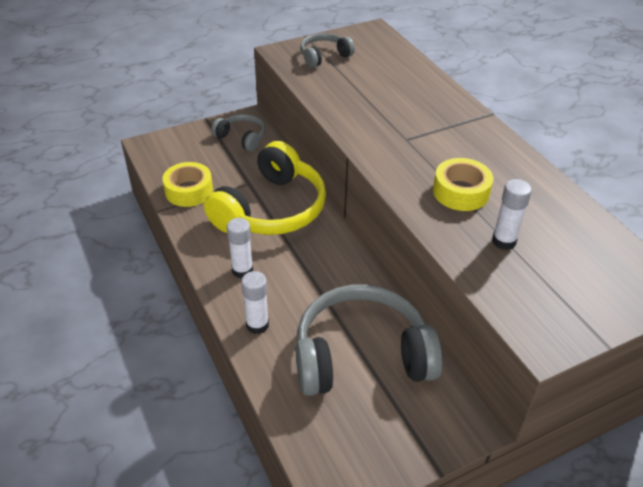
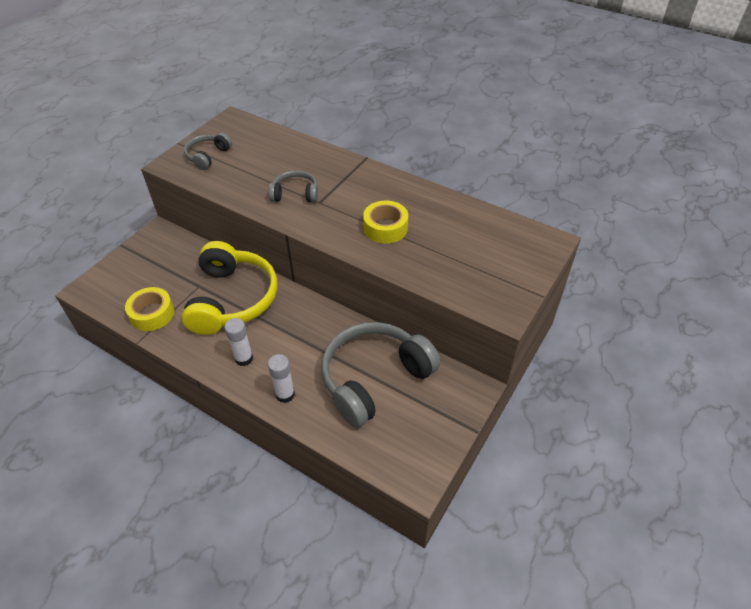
camera: 30 degrees left, 5 degrees up
grey headphones [211,114,265,151] -> grey headphones moved to [268,170,318,203]
white glue stick [492,179,532,250] -> none

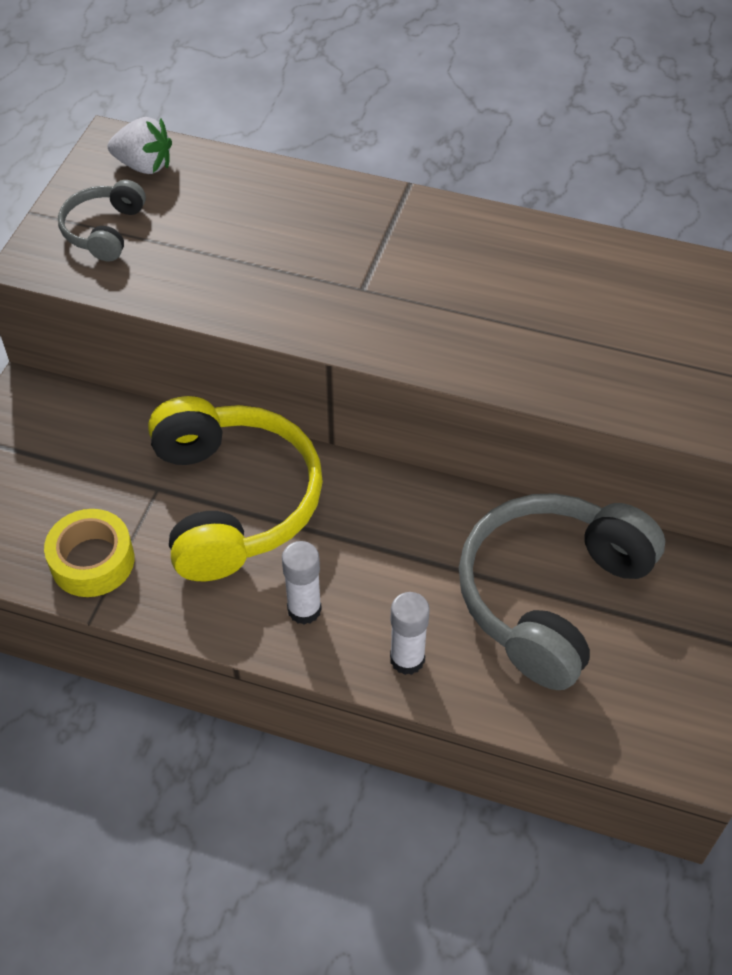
camera: 15 degrees left, 5 degrees up
grey headphones [268,170,318,203] -> none
yellow tape [363,201,408,244] -> none
none -> white strawberry [108,117,172,174]

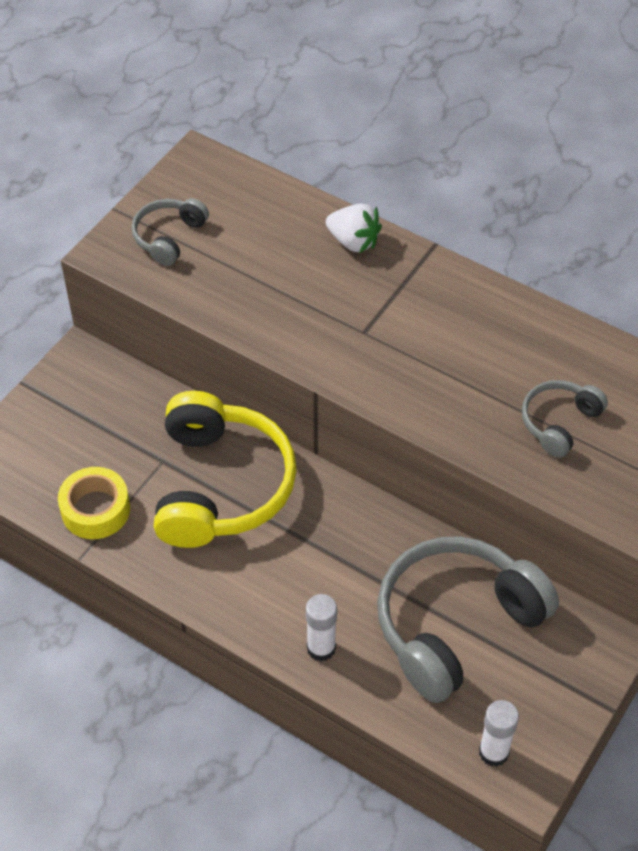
camera: 15 degrees right, 0 degrees up
white strawberry [108,117,172,174] -> white strawberry moved to [326,204,382,253]
white glue stick [282,541,322,625] -> white glue stick moved to [479,700,519,767]
none -> grey headphones [522,380,608,458]

